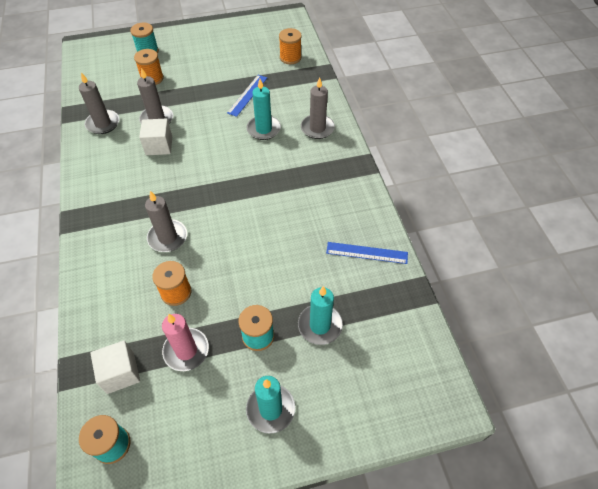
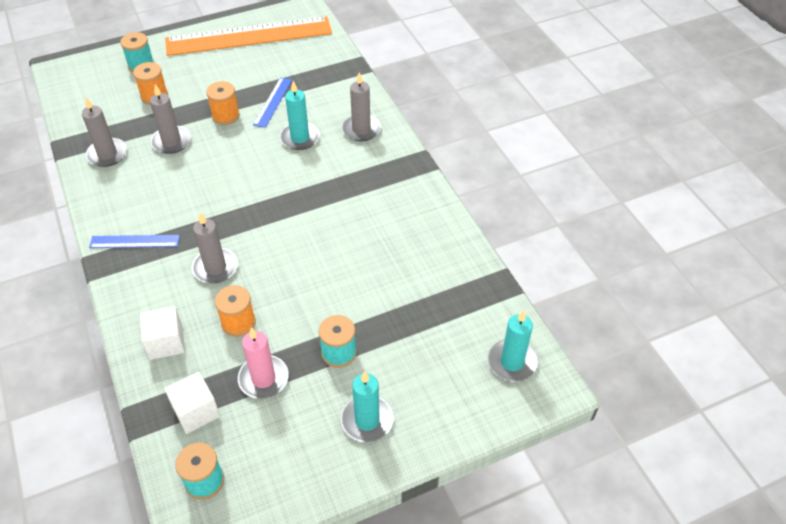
camera: 10 degrees left, 5 degrees down
white cube [139,119,172,155] -> white cube moved to [140,306,185,360]
orange spool [279,28,302,64] -> orange spool moved to [206,81,240,125]
turquoise candle [298,286,343,345] -> turquoise candle moved to [488,310,538,381]
blue ruler [326,242,408,264] -> blue ruler moved to [89,235,180,248]
none -> orange ruler [165,16,332,56]

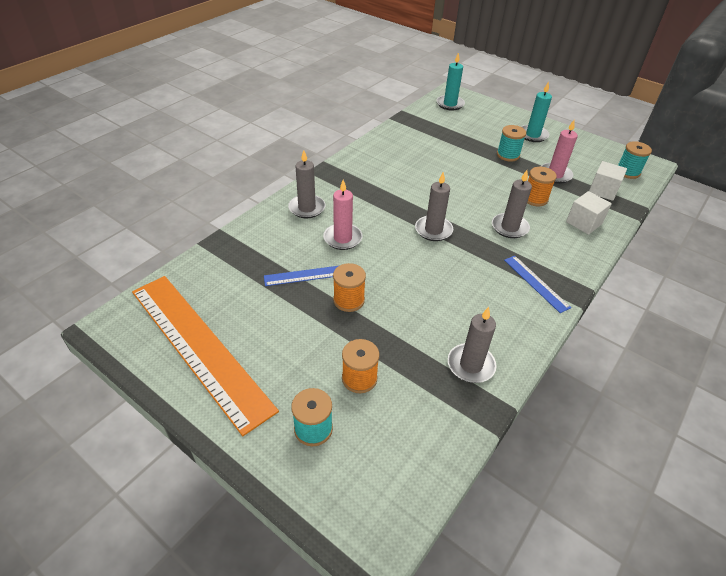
camera: 120 degrees left, 5 degrees down
grey candle [150,84,191,154] -> grey candle moved to [415,172,453,241]
turquoise candle [280,81,320,150] -> pink candle [323,180,363,250]

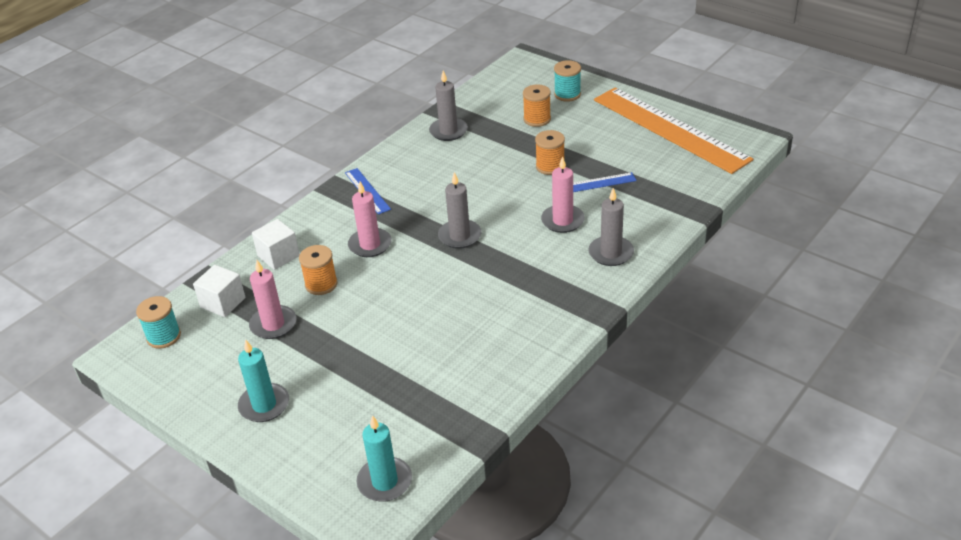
camera: 175 degrees left, 5 degrees down
grey candle [492,170,532,238] -> pink candle [348,182,392,257]
turquoise spool [497,125,526,162] -> none

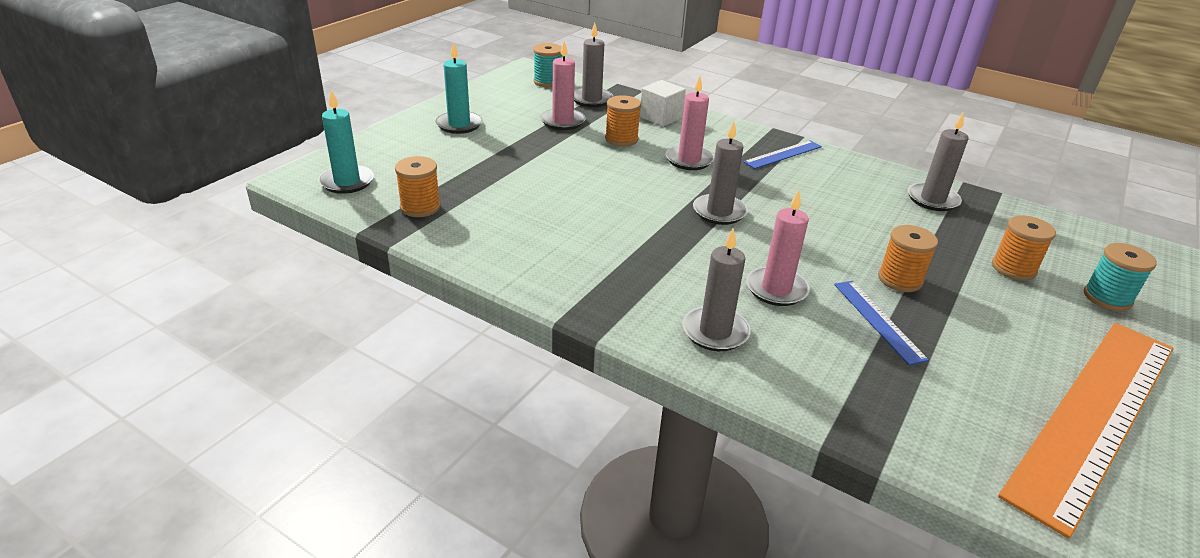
camera: 80 degrees right, 5 degrees down
white cube [193,265,246,317] -> grey candle [574,23,613,107]
none -> orange spool [395,156,441,217]

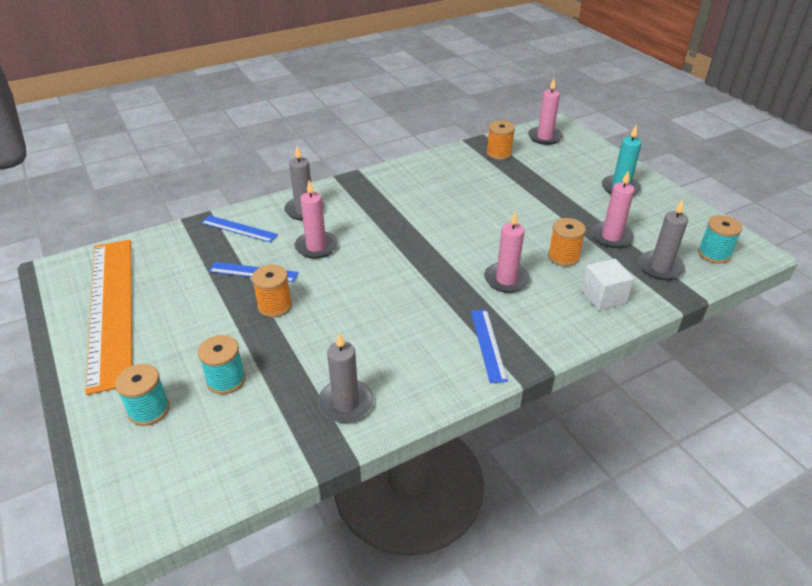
camera: 120 degrees right, 5 degrees up
turquoise candle [318,90,374,194] -> pink candle [528,78,563,145]
grey candle [693,121,748,225] -> none
orange spool [992,215,1056,281] -> turquoise spool [198,335,246,394]
none -> blue ruler [201,215,278,243]

